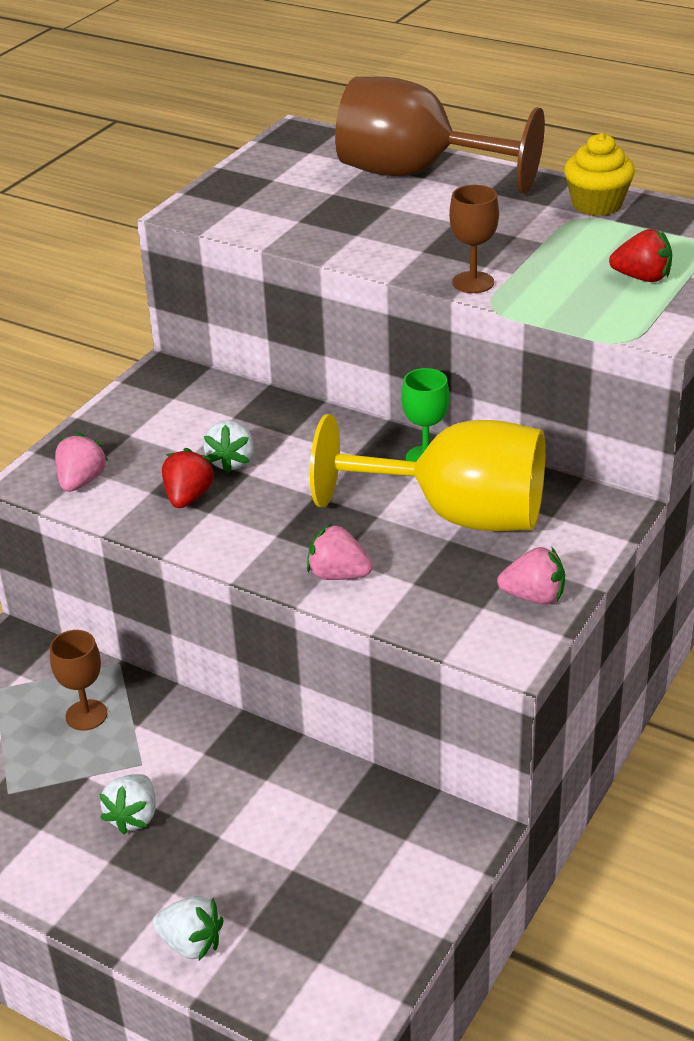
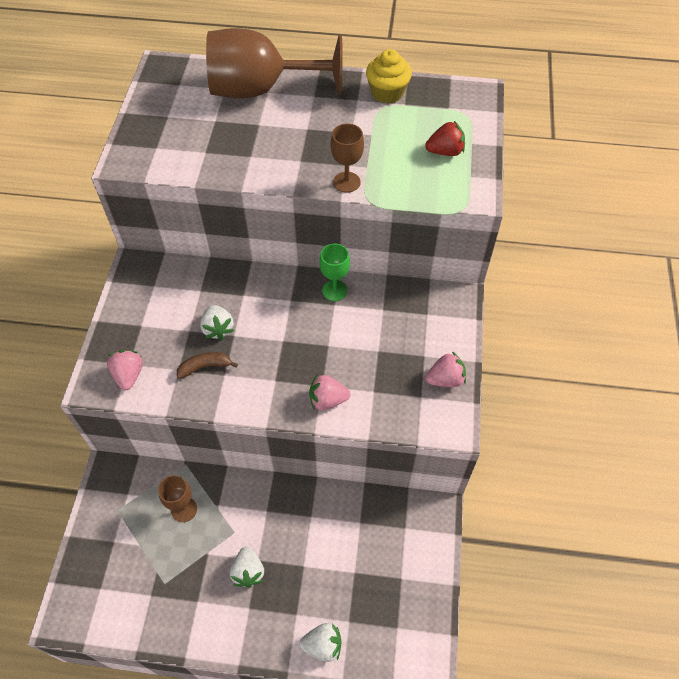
camera: 25 degrees left, 20 degrees up
red strawberry [162,448,214,508] -> brown banana [177,352,238,379]
yellow goblet [310,414,545,531] -> none

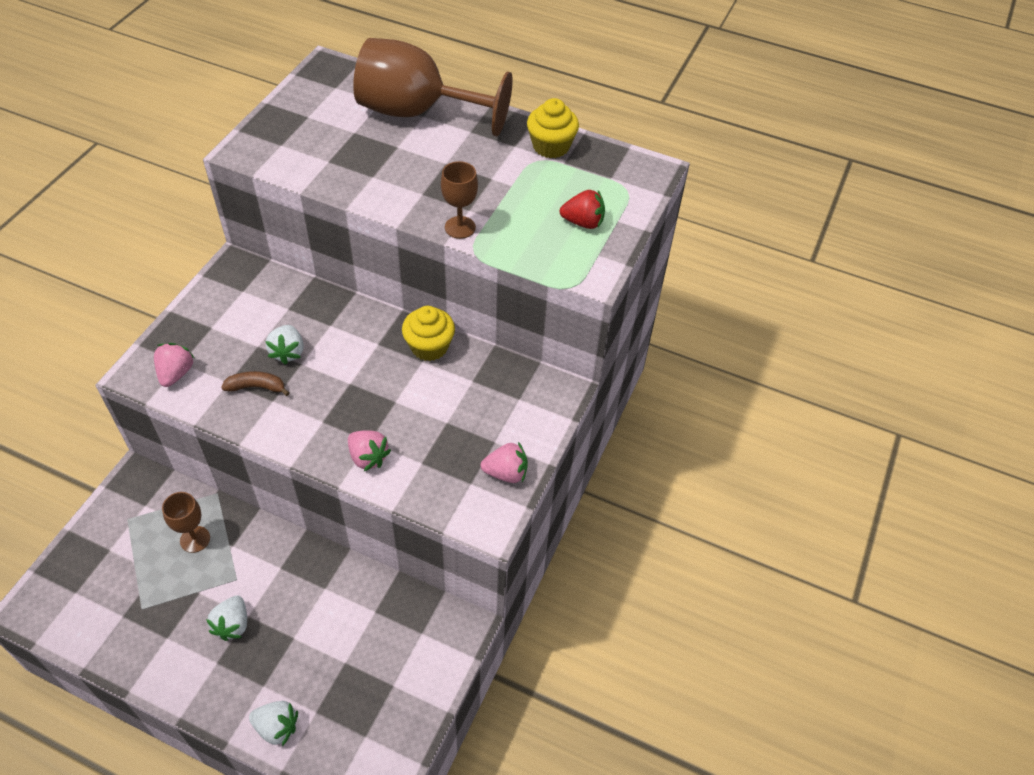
camera: 15 degrees right, 5 degrees down
pink strawberry [309,374,350,410] -> pink strawberry turned 150 degrees counterclockwise [348,430,391,471]
green goblet [319,243,350,301] -> yellow cupcake [402,306,455,361]

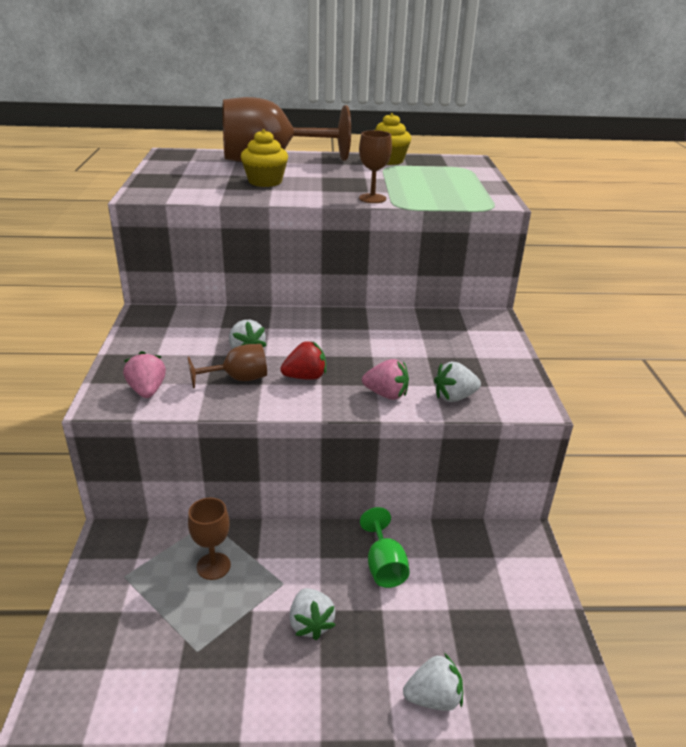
camera: 25 degrees left, 20 degrees down
brown banana [221,371,290,396] -> brown goblet [188,344,267,388]
yellow cupcake [402,306,455,361] -> yellow cupcake moved to [241,129,288,187]
pink strawberry [481,442,528,483] -> none
red strawberry [560,190,605,229] -> red strawberry moved to [280,341,326,380]
none -> green goblet [360,507,410,588]
none -> white strawberry [434,362,481,402]

